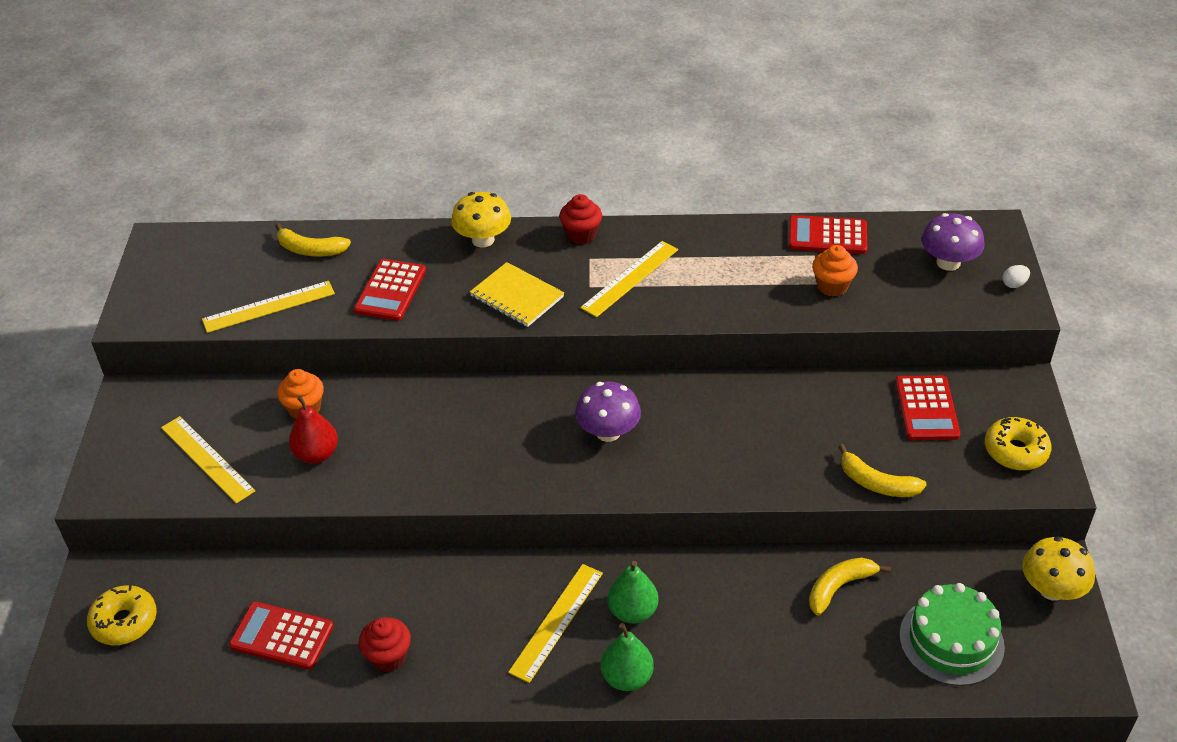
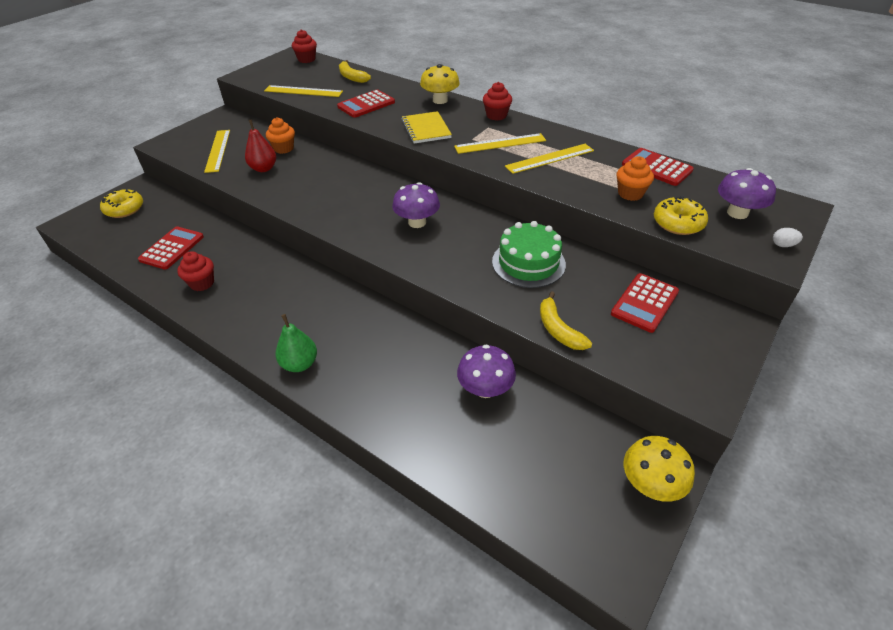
camera: 35 degrees right, 0 degrees up
red calculator [229,601,334,670] -> red calculator turned 60 degrees clockwise [138,226,204,270]
yellow ruler [508,564,603,683] -> yellow ruler moved to [505,144,594,174]
green pear [607,561,658,624] -> none
yellow banana [809,557,891,616] -> purple mushroom [457,345,516,398]
green cake [899,583,1005,686] -> green cake moved to [492,221,566,288]
yellow donut [985,417,1051,470] -> yellow donut moved to [654,196,708,235]
none -> red cupcake [292,29,317,63]

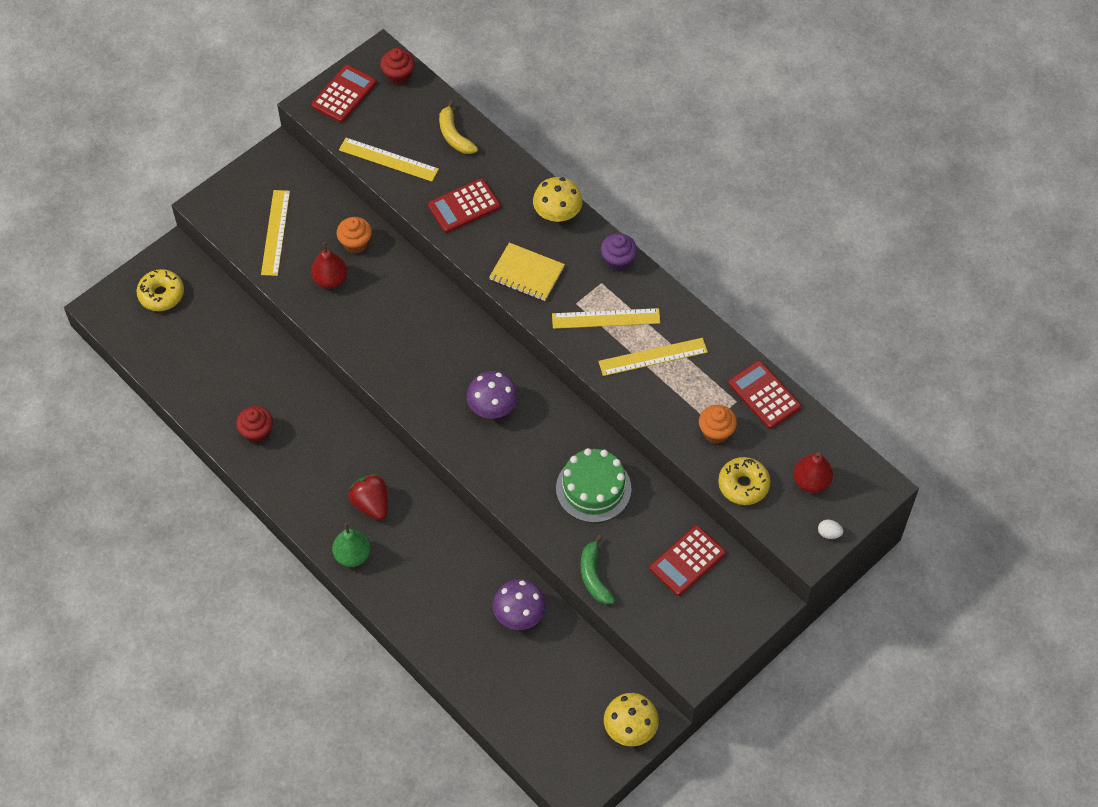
camera: 10 degrees right, 15 degrees up
red calculator [138,226,204,270] -> red calculator moved to [311,65,376,123]
yellow notebook [401,111,452,144] -> yellow notebook turned 60 degrees counterclockwise [489,243,565,301]
red cupcake [483,82,512,120] -> purple cupcake [601,233,637,271]
yellow banana [540,291,592,350] -> green banana [581,535,615,605]
purple mushroom [718,168,776,219] -> red pear [794,452,833,493]
none -> red strawberry [348,474,388,520]

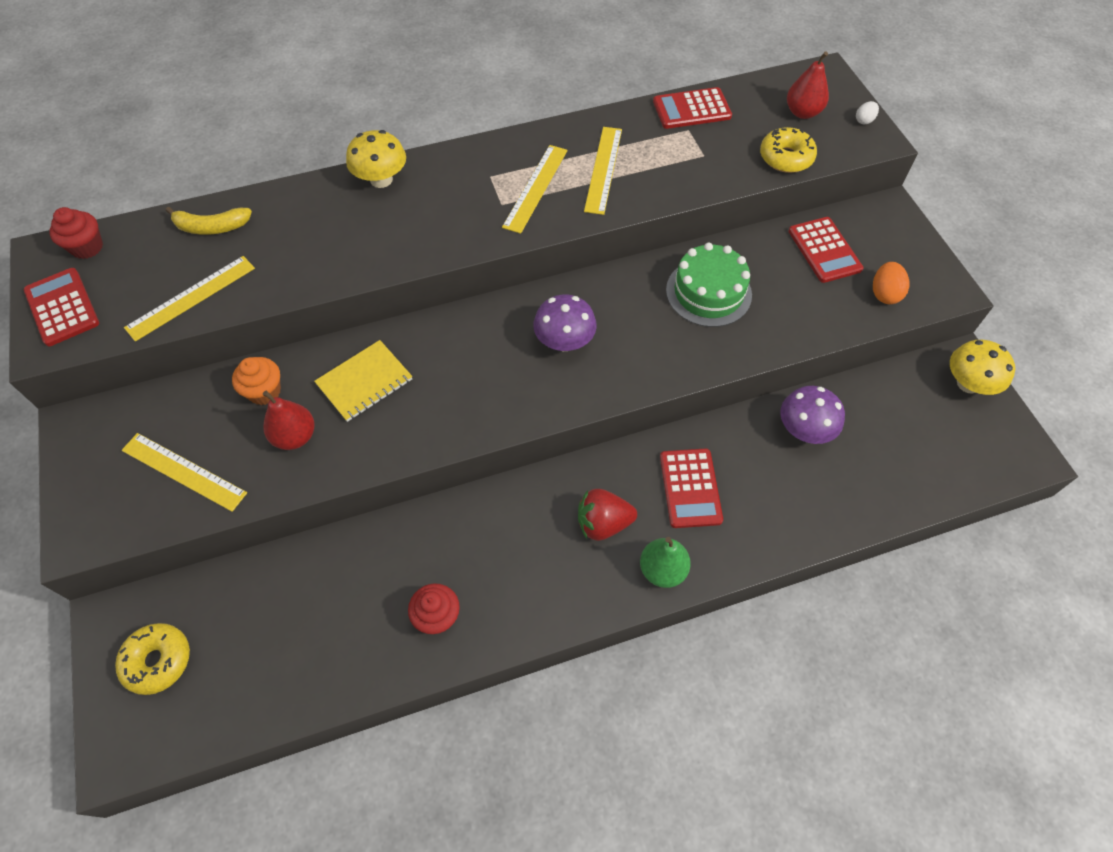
camera: 65 degrees left, 0 degrees up
red calculator [428,178,501,233] -> red calculator moved to [660,448,723,528]
yellow notebook [489,243,565,301] -> yellow notebook moved to [314,340,412,422]
green banana [581,535,615,605] -> none
purple cupcake [601,233,637,271] -> none
orange cupcake [699,405,737,444] -> none
none -> orange egg [873,262,909,304]

